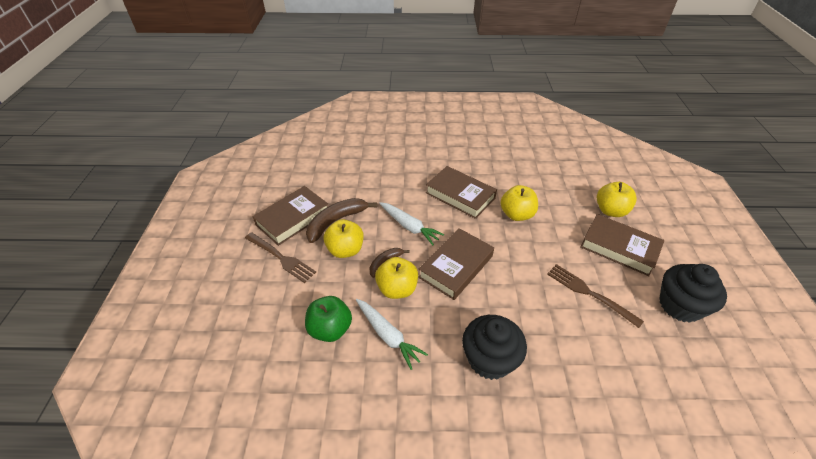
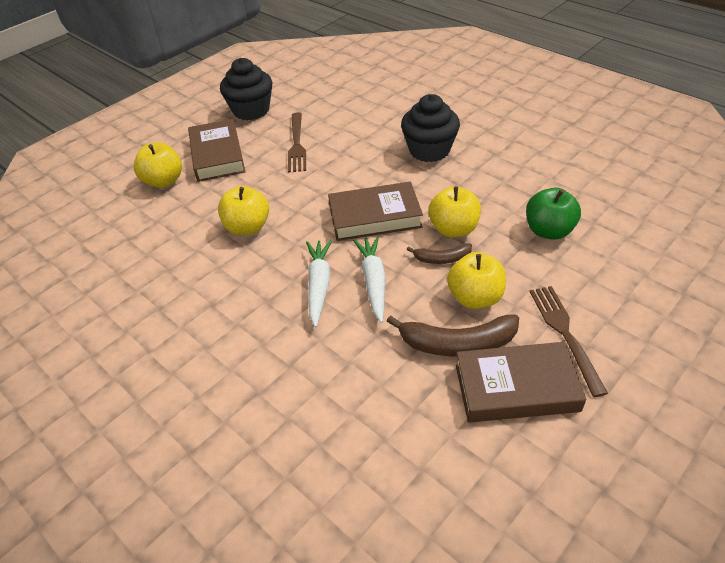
camera: 135 degrees left, 0 degrees up
white carrot [356,299,428,370] -> white carrot moved to [306,240,332,327]
brown book [426,166,497,219] -> none

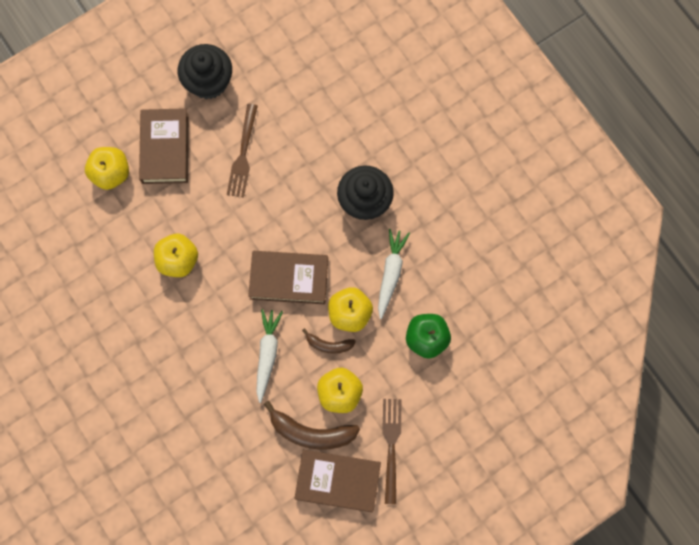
camera: 10 degrees right, 30 degrees up
white carrot [306,240,332,327] -> white carrot moved to [378,229,410,319]

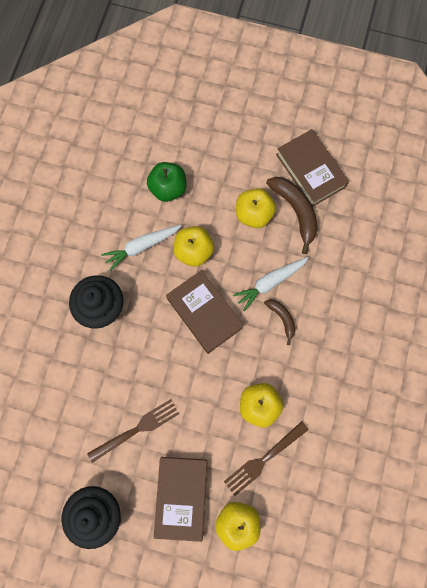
camera: 130 degrees left, 0 degrees up
brown book [139,108,188,184] -> brown book turned 45 degrees counterclockwise [154,457,208,542]
brown banana [302,328,356,354] -> brown banana moved to [264,299,295,345]
brown fork [382,399,402,504] -> brown fork moved to [224,421,309,496]

